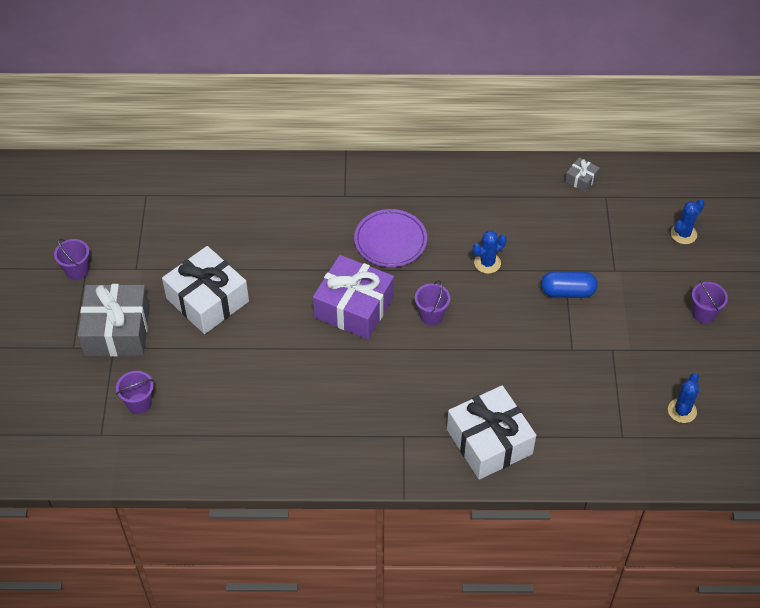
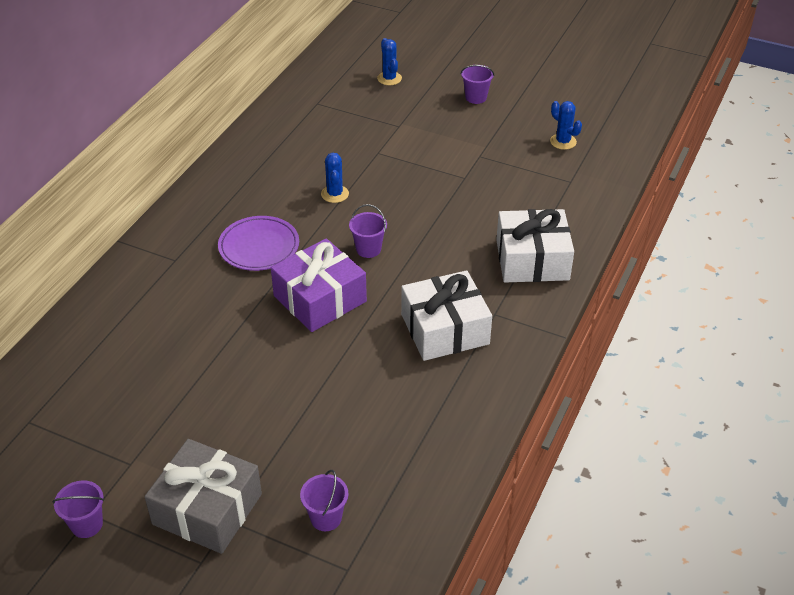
camera: 65 degrees left, 10 degrees down
white gift [162,246,249,334] -> white gift moved to [401,270,492,361]
blue capsule [541,271,598,298] -> none
grey gift [565,157,600,192] -> none

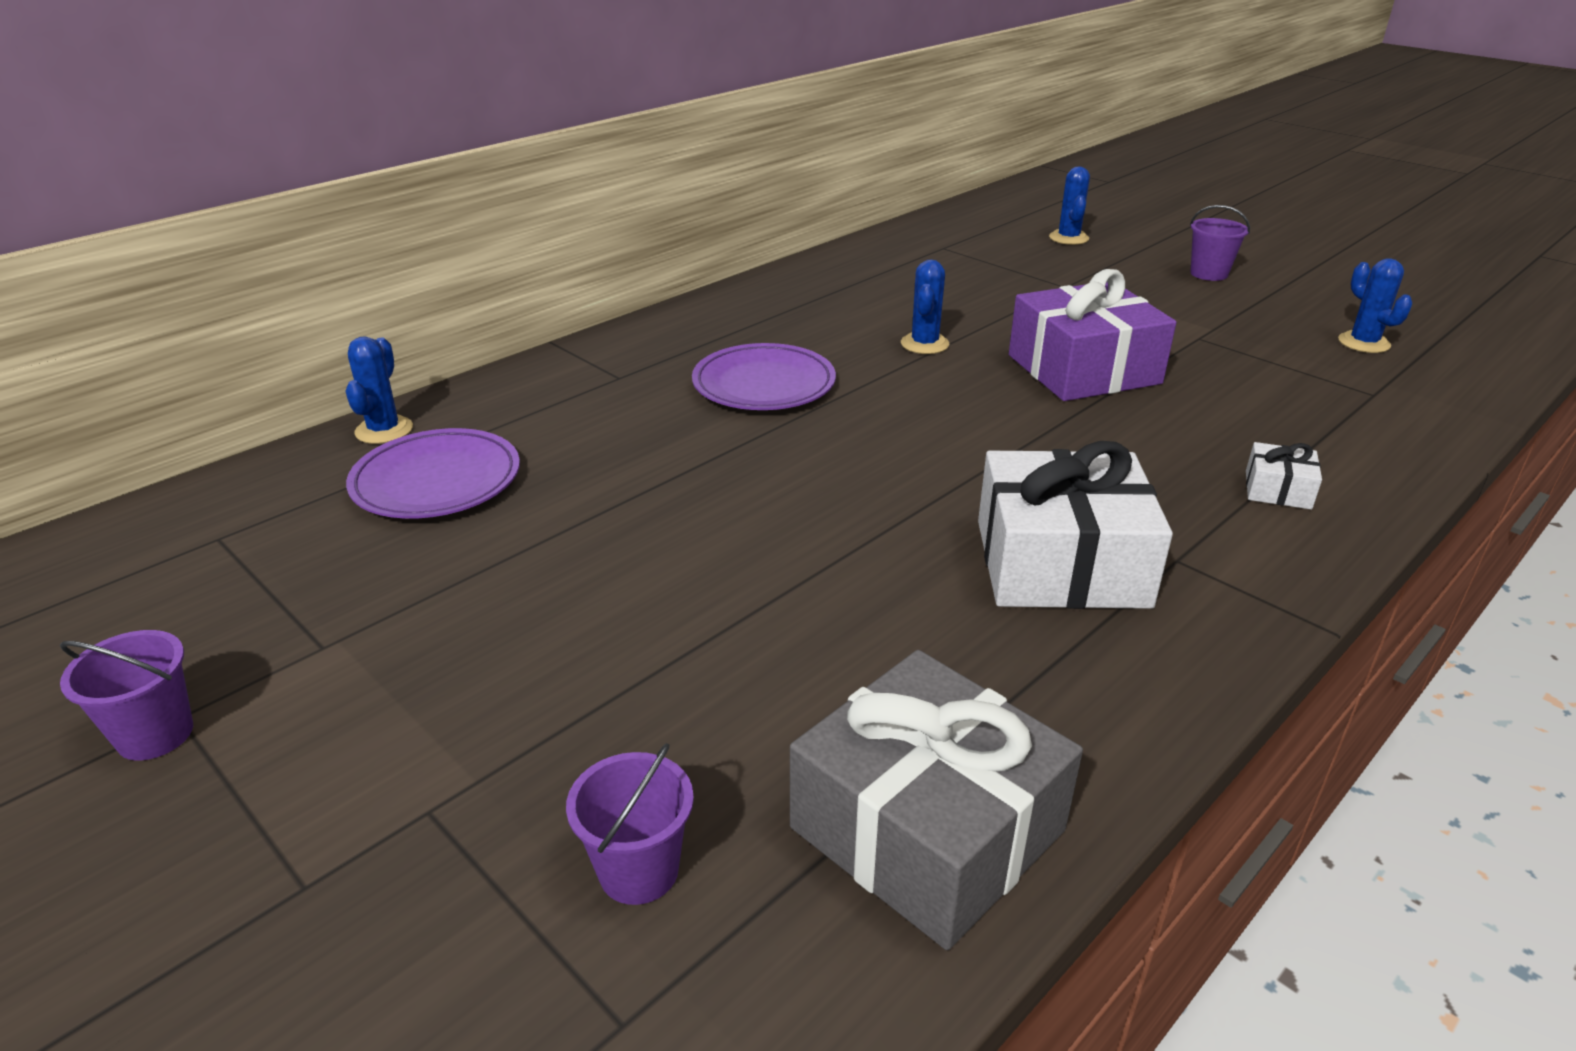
camera: 20 degrees right, 10 degrees down
grey gift [144,439,262,554] -> grey gift moved to [790,650,1083,950]
purple gift [271,238,367,332] -> purple gift moved to [1009,269,1176,401]
purple bucket [349,204,387,258] -> none
white gift [496,209,574,283] -> white gift [1246,442,1322,510], size x0.44
none -> blue cactus [345,336,413,444]
none -> purple plate [346,428,520,519]

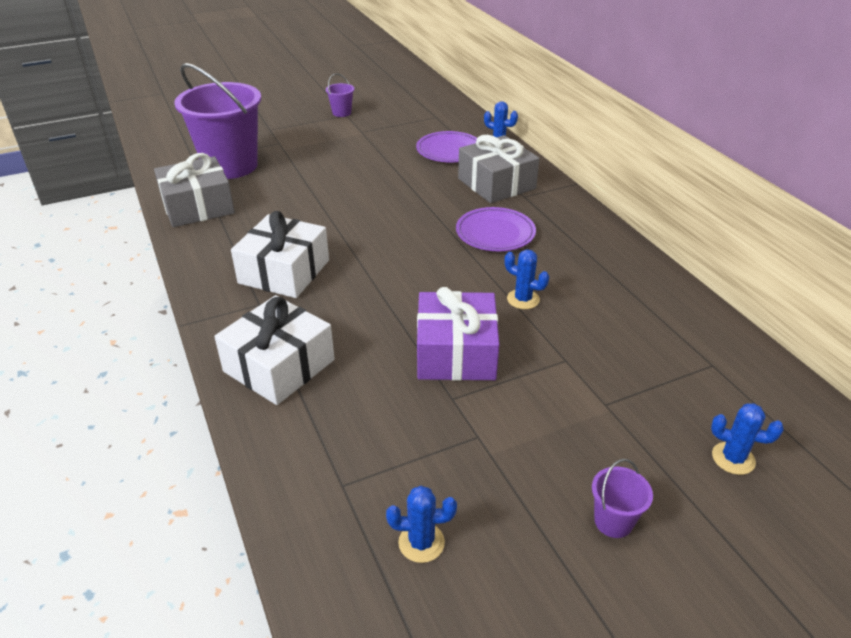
camera: 110 degrees right, 5 degrees up
purple bucket [566,743,694,905] -> purple bucket [174,63,261,179], size x2.49
white gift [1246,442,1322,510] -> white gift [214,295,335,405], size x2.28
none -> grey gift [458,135,540,203]

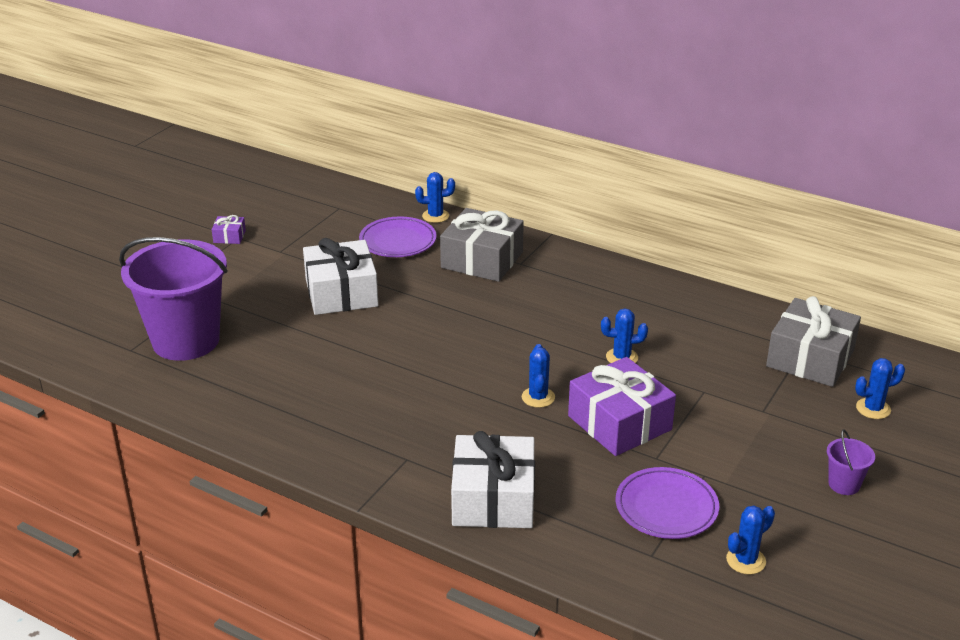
camera: 35 degrees left, 5 degrees down
grey gift [154,153,235,227] -> grey gift moved to [766,296,861,387]
white gift [231,211,329,298] -> white gift moved to [303,238,378,315]
purple bucket [326,73,354,117] -> purple gift [212,215,246,244]
purple plate [456,207,536,251] -> purple plate moved to [616,467,719,539]
none -> blue cactus [522,344,555,408]

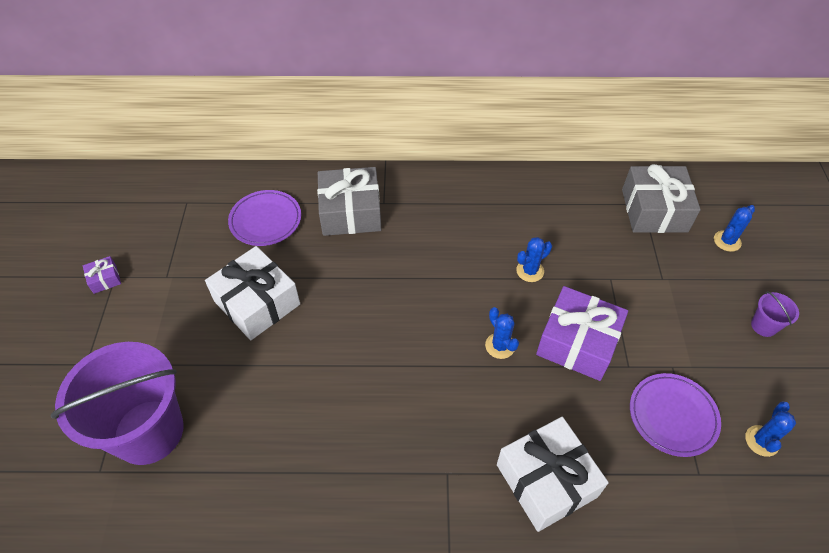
camera: 30 degrees left, 20 degrees up
blue cactus [415,172,455,223] -> none

